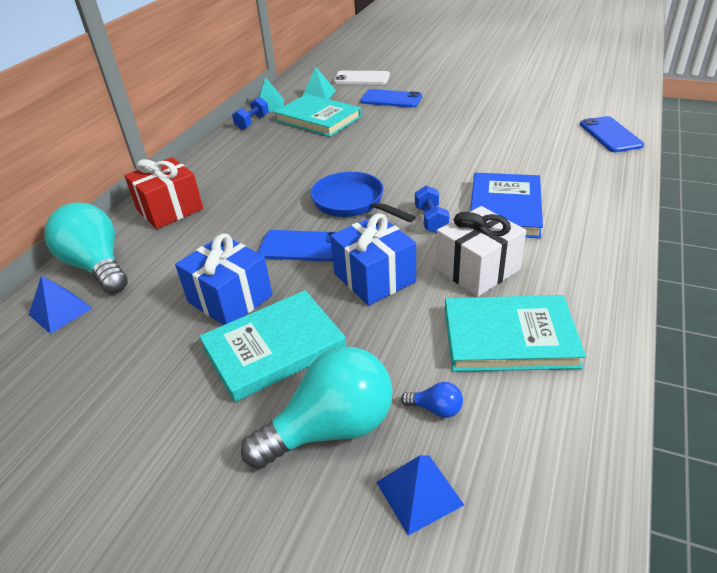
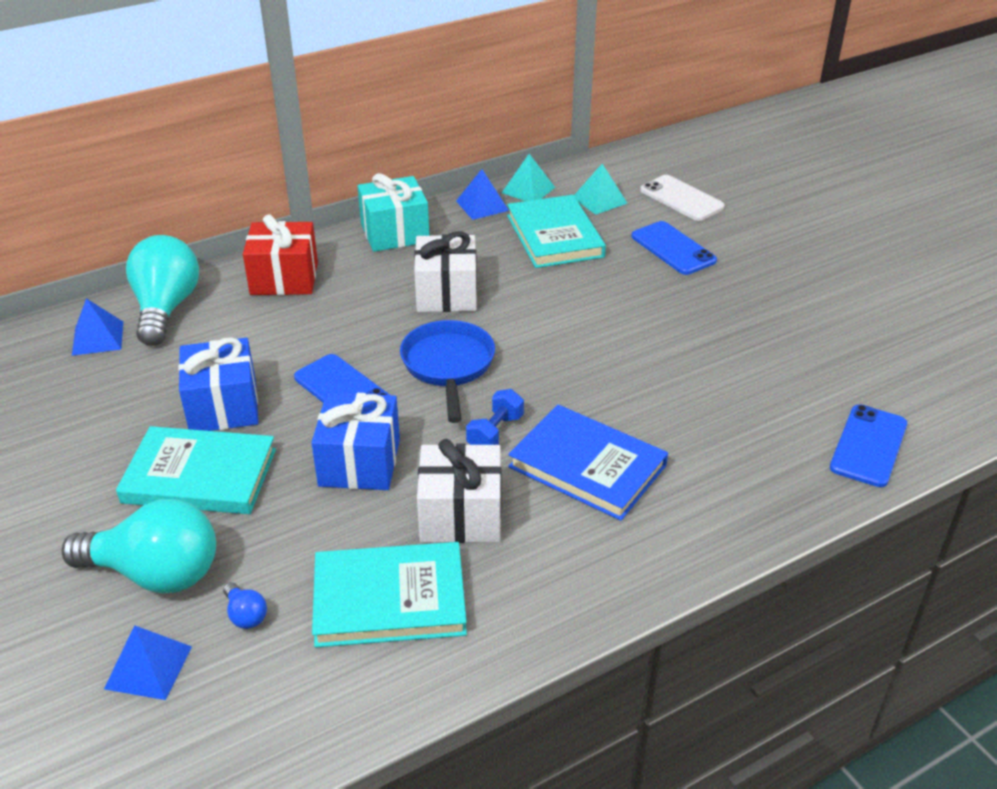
camera: 35 degrees right, 0 degrees up
blue dumbbell [232,97,269,130] -> blue pyramid [456,169,509,220]
turquoise book [445,295,586,372] -> turquoise book turned 45 degrees counterclockwise [312,542,467,648]
blue book [470,173,543,238] -> blue book turned 75 degrees clockwise [508,405,668,521]
none -> turquoise gift [357,173,430,252]
none -> white gift [414,231,477,312]

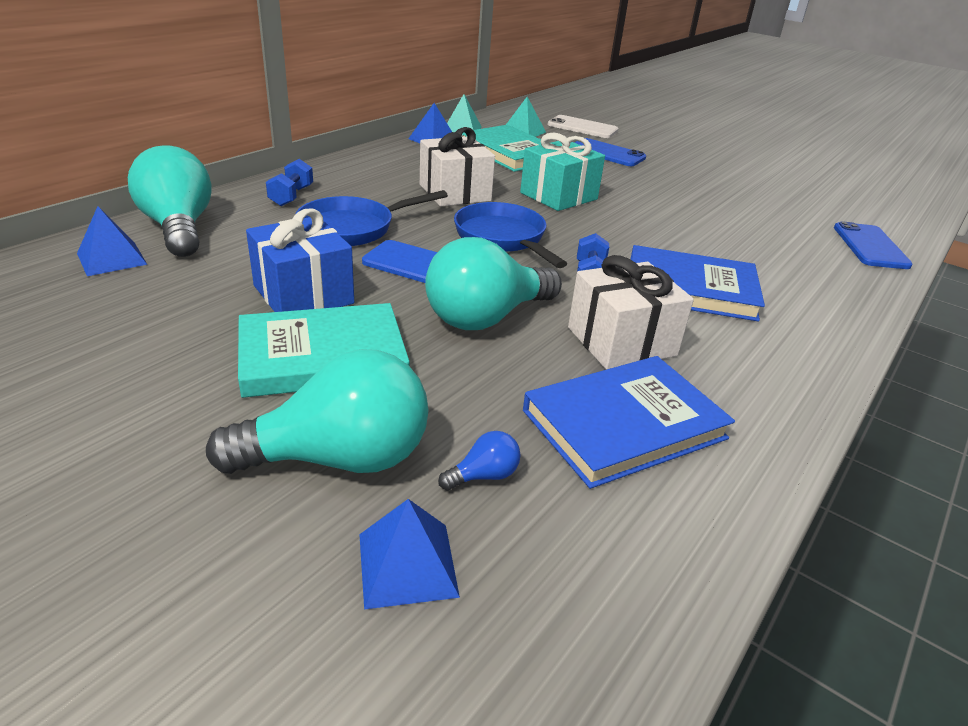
camera: 25 degrees left, 5 degrees down
blue light bulb [223,582,267,629] -> blue light bulb turned 60 degrees counterclockwise [438,431,521,491]
red gift [243,214,318,295] -> blue dumbbell [266,159,313,206]
blue gift [311,392,400,490] -> turquoise light bulb [425,237,562,330]
turquoise book [312,542,467,648] -> blue book [523,356,735,489]
turquoise gift [357,173,430,252] -> turquoise gift moved to [520,133,605,211]
none -> blue pan [295,190,448,246]

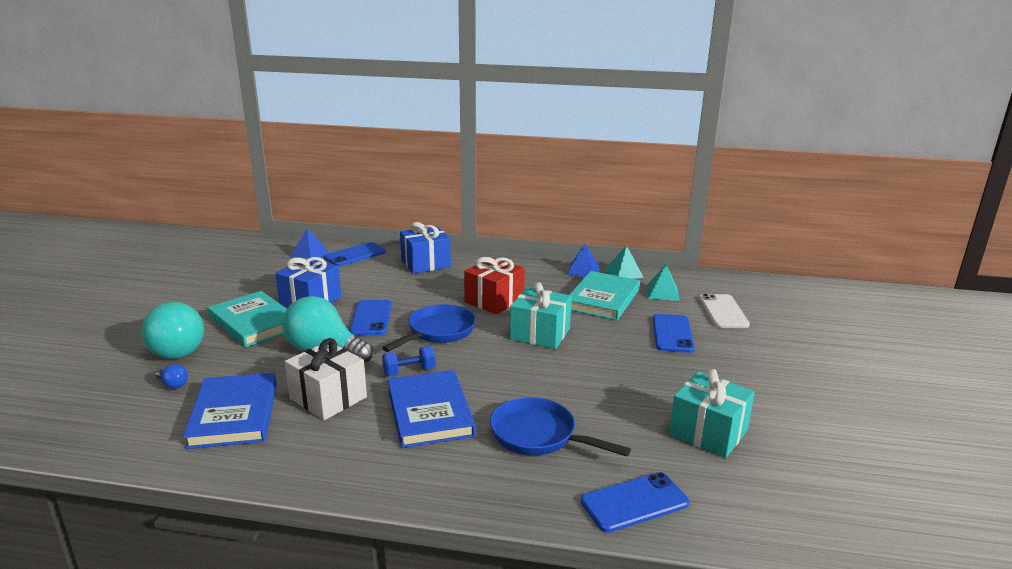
camera: 65 degrees right, 10 degrees down
turquoise light bulb [128,145,212,257] -> blue phone [324,242,386,266]
blue dumbbell [266,159,313,206] -> blue gift [400,222,451,274]
blue pan [295,190,448,246] -> blue pan moved to [490,397,631,456]
blue pyramid [359,499,460,609] -> none
white gift [420,127,495,206] -> red gift [464,257,525,314]
blue book [523,356,735,489] -> blue book turned 45 degrees clockwise [183,373,277,449]
none -> turquoise gift [669,369,755,458]

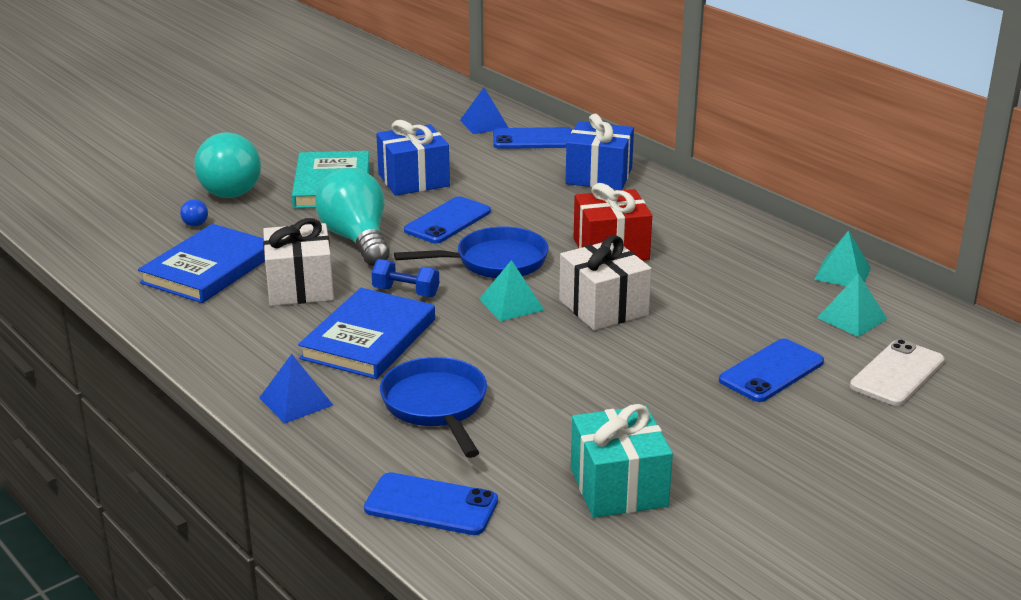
camera: 40 degrees right, 5 degrees up
turquoise gift [510,282,572,349] -> white gift [559,235,651,330]
blue pyramid [566,244,599,277] -> blue pyramid moved to [259,354,333,424]
turquoise book [569,271,640,320] -> none
none -> turquoise pyramid [479,260,544,321]

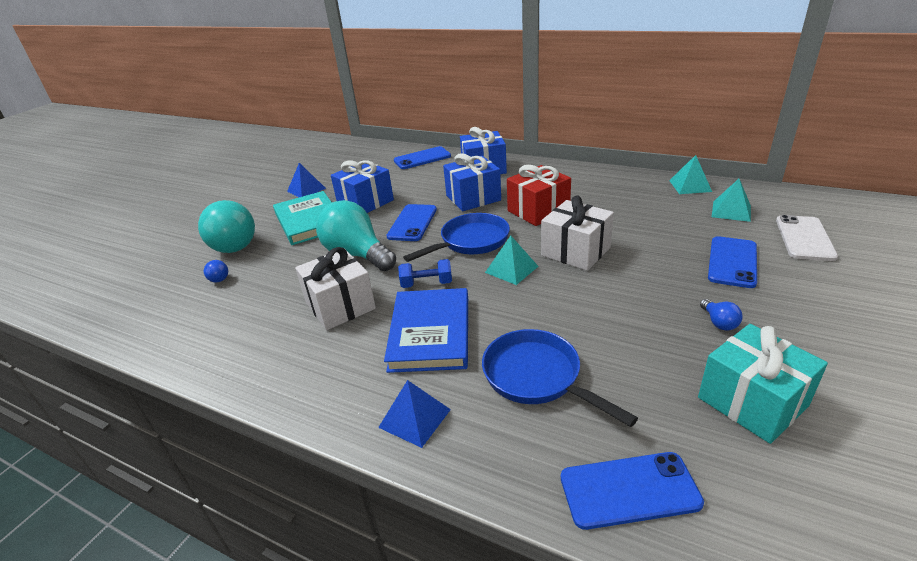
camera: 20 degrees left, 5 degrees up
blue book [138,224,265,303] -> none
blue pyramid [460,88,509,134] -> blue pyramid moved to [287,163,326,197]
none -> blue gift [443,153,501,211]
none -> blue light bulb [700,299,743,331]

